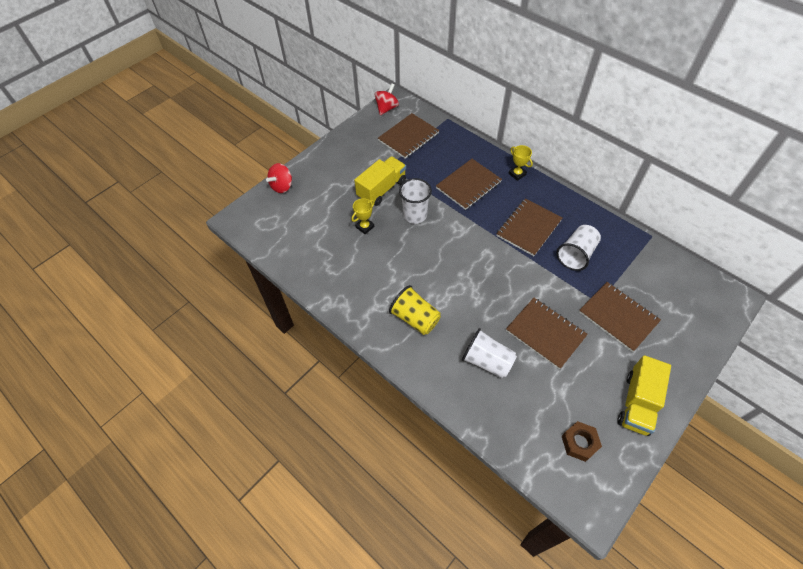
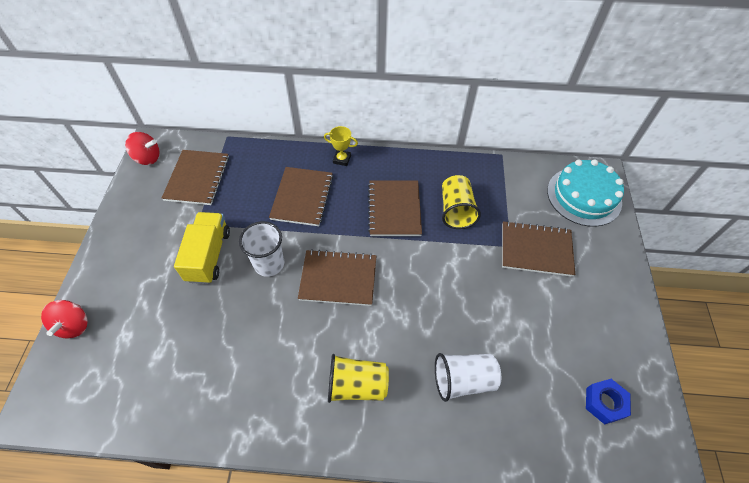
camera: 40 degrees left, 0 degrees up
yellow trophy [351,198,375,234] -> none
red spinning top [375,83,399,115] -> red spinning top turned 105 degrees clockwise [125,132,160,165]
brown notebook [506,298,588,369] -> brown notebook moved to [298,249,376,306]
white cup [556,225,601,271] -> yellow cup [442,175,481,229]
brown nut [562,421,602,462] -> blue nut [586,379,631,425]
yellow truck [618,355,671,436] -> none
none -> turquoise cake [547,159,624,227]

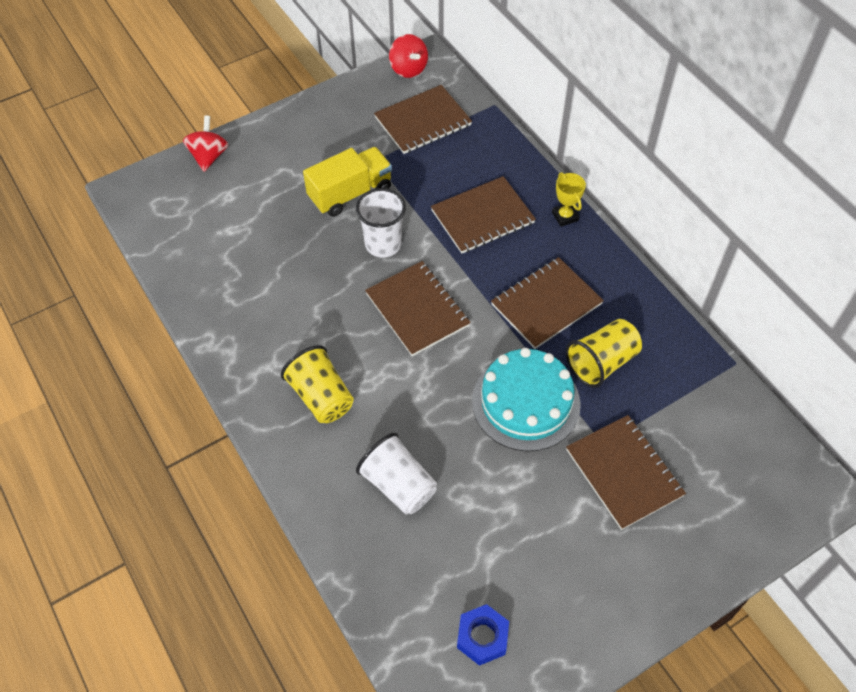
camera: 55 degrees right, 0 degrees up
red spinning top [41,300,88,339] -> red spinning top turned 135 degrees clockwise [183,115,228,172]
turquoise cake [547,159,624,227] -> turquoise cake moved to [472,348,581,451]

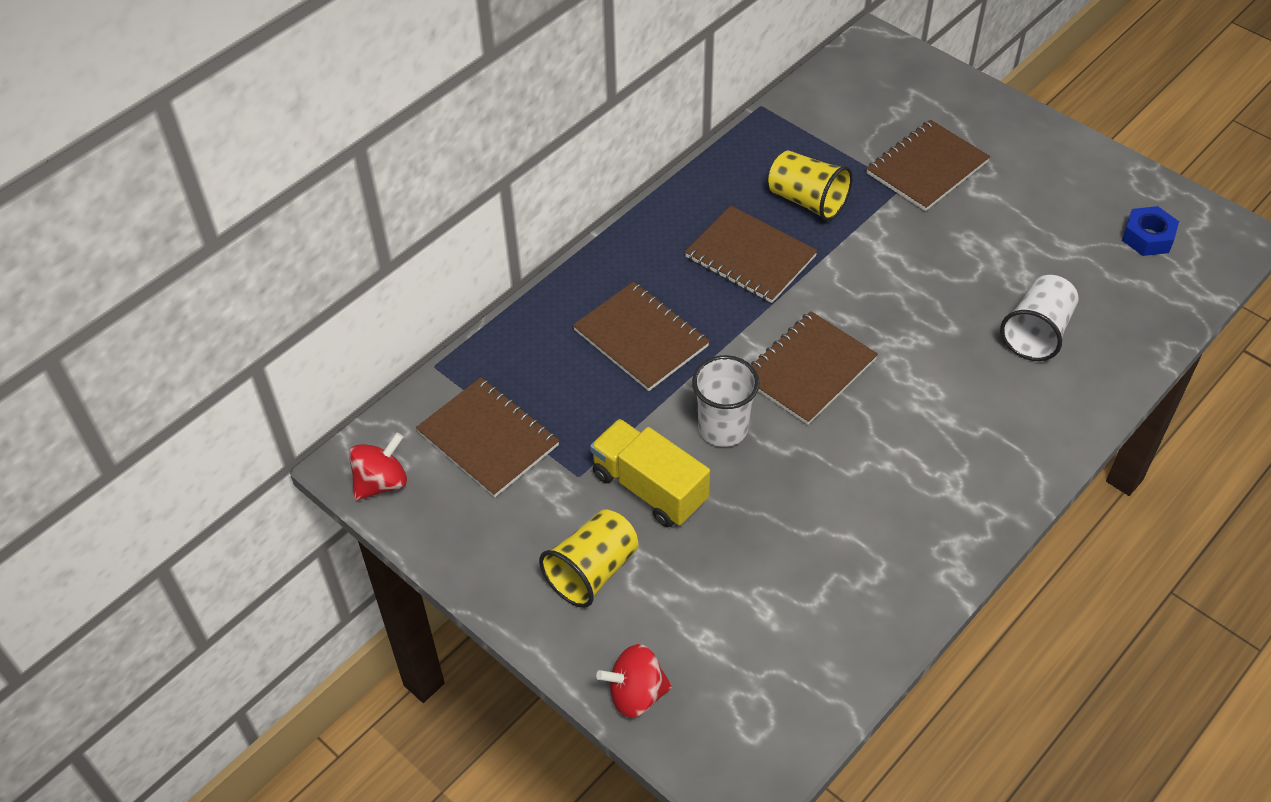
camera: 105 degrees left, 5 degrees down
yellow cup [281,345,354,423] -> yellow cup moved to [539,509,639,608]
turquoise cake [472,348,581,451] -> none
yellow trophy [552,172,586,227] -> none

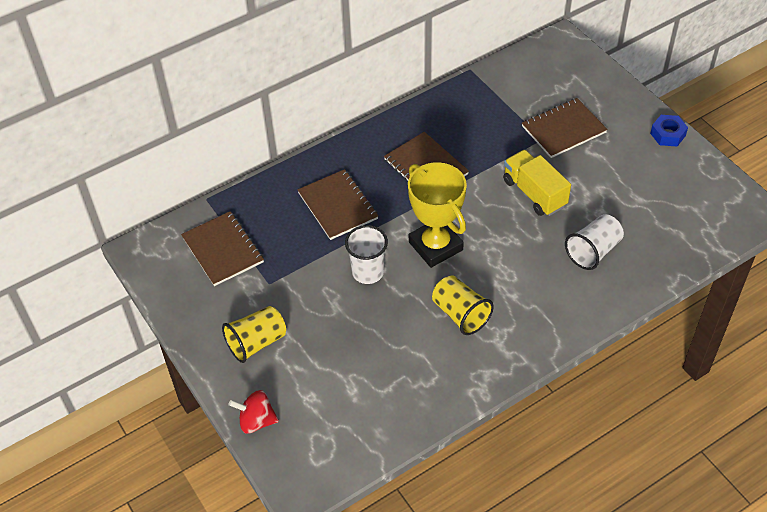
camera: 15 degrees right, 0 degrees up
red spinning top [349,433,407,501] -> none
yellow truck [590,419,710,527] -> yellow truck moved to [503,150,571,216]
brown notebook [751,311,878,425] -> yellow trophy [408,162,467,268]
yellow cup [768,150,853,221] -> yellow cup moved to [432,276,494,335]
blue nut [1122,206,1179,256] -> blue nut moved to [650,115,688,146]

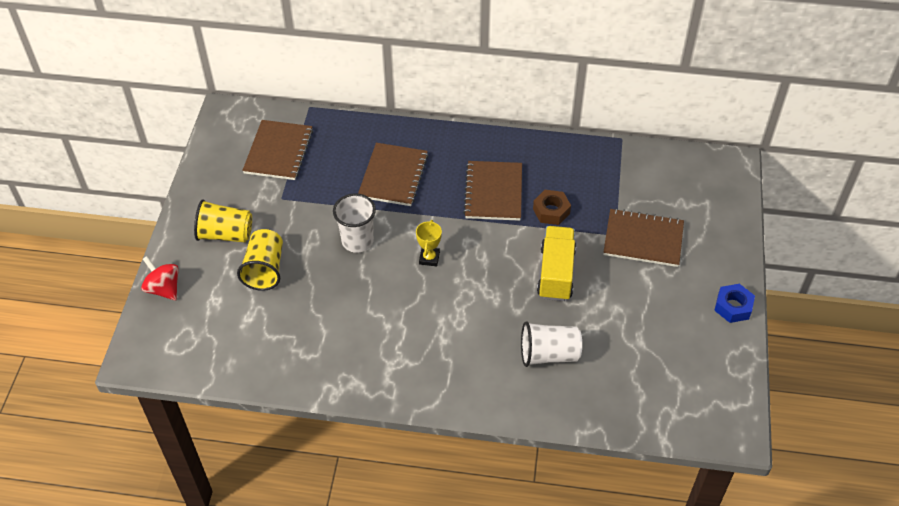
camera: 40 degrees right, 0 degrees up
yellow trophy [408,162,467,268] -> yellow trophy [416,220,442,266], size x0.45
yellow cup [432,276,494,335] -> yellow cup moved to [237,229,283,291]
none -> brown nut [533,190,571,225]

